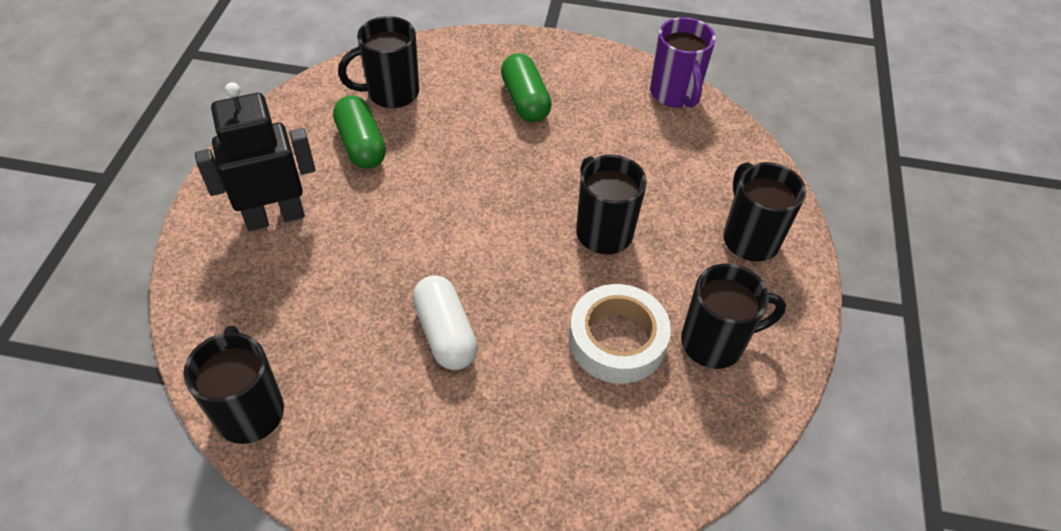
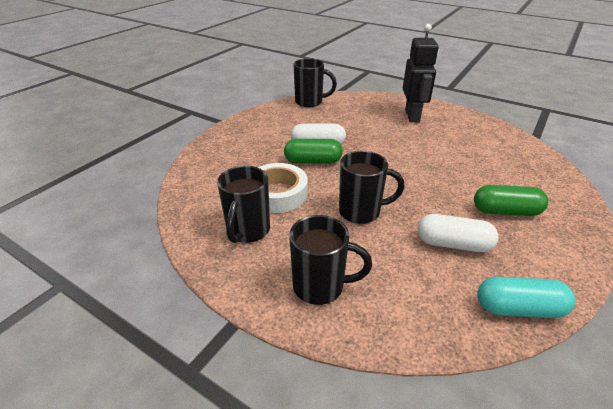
camera: 115 degrees right, 15 degrees down
green capsule [333,95,386,169] -> green capsule moved to [284,139,343,164]
black mug [338,16,419,108] -> none
purple mug [650,17,716,108] -> turquoise capsule [477,277,575,318]
none -> white capsule [418,214,499,252]

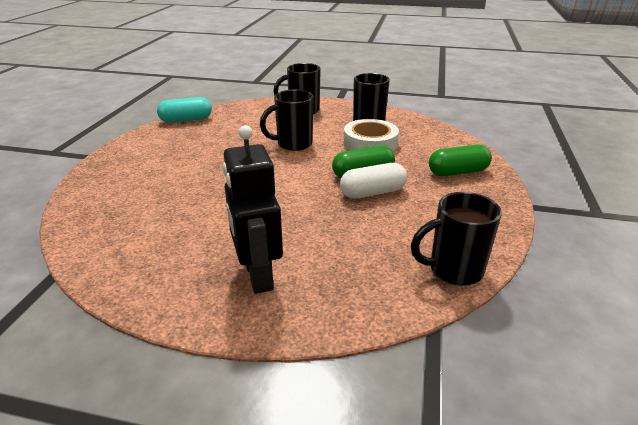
camera: 160 degrees right, 5 degrees down
white capsule [418,214,499,252] -> none
green capsule [474,185,548,216] -> green capsule moved to [429,145,492,176]

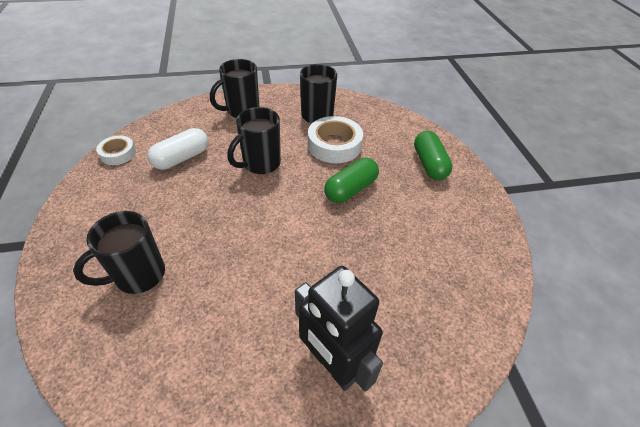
camera: 25 degrees left, 15 degrees up
turquoise capsule [157,97,212,123] -> white tape [96,136,136,165]
white capsule [340,163,407,199] -> white capsule moved to [148,128,208,170]
black mug [411,192,502,286] -> black mug moved to [73,211,165,294]
green capsule [429,145,492,176] -> green capsule turned 60 degrees counterclockwise [414,131,452,180]

